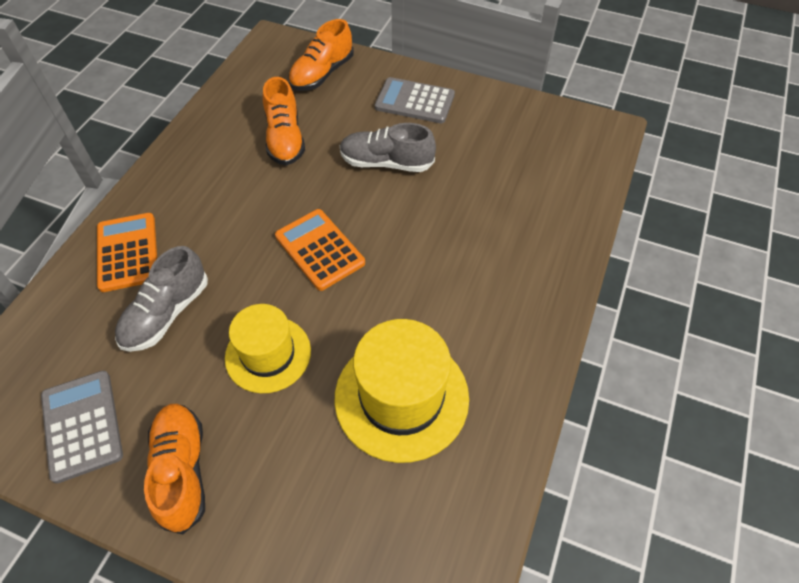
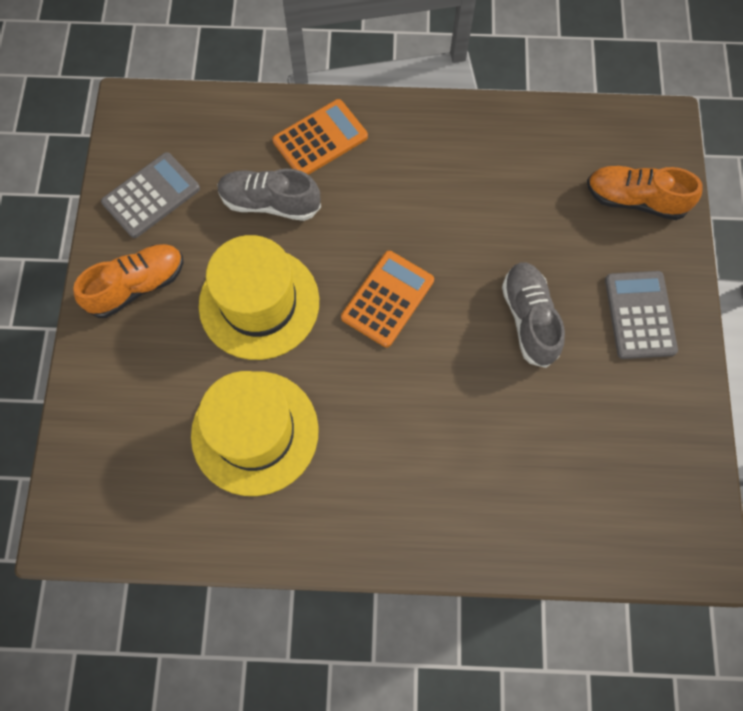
camera: 70 degrees right, 15 degrees up
yellow hat [225,304,311,393] -> yellow hat [199,235,319,360], size x1.51
orange shoe [263,77,305,166] -> none

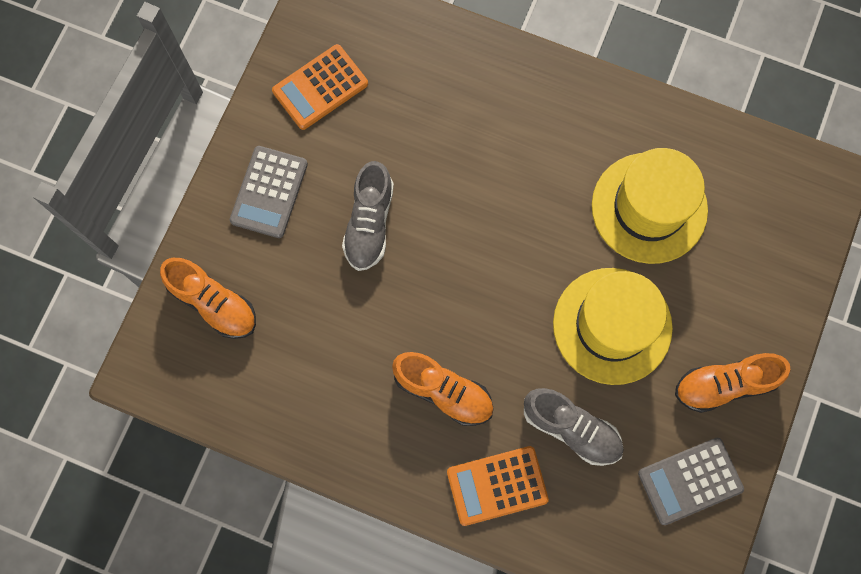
camera: 160 degrees left, 5 degrees up
orange calculator [341,251,434,347] -> orange calculator moved to [272,44,368,130]
none -> orange shoe [392,352,494,426]

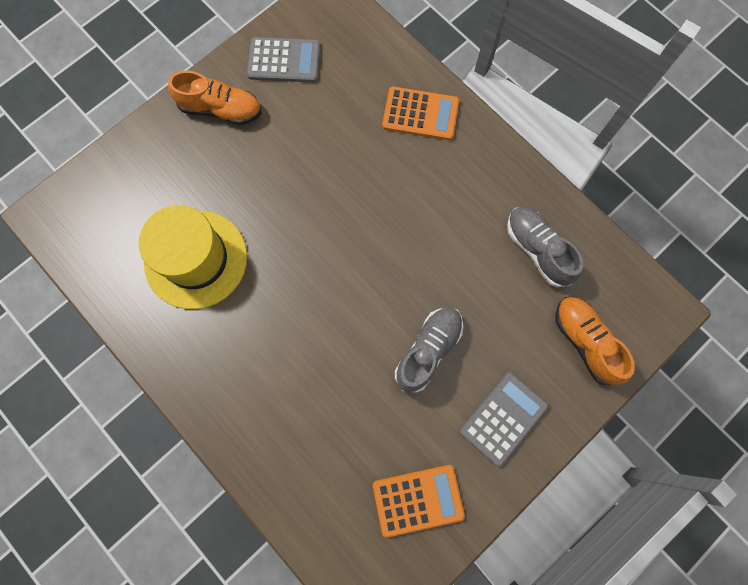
camera: 155 degrees left, 0 degrees up
orange shoe [392,352,494,426] -> none
grey shoe [524,388,624,466] -> grey shoe moved to [507,207,583,287]
yellow hat [553,268,673,385] -> none

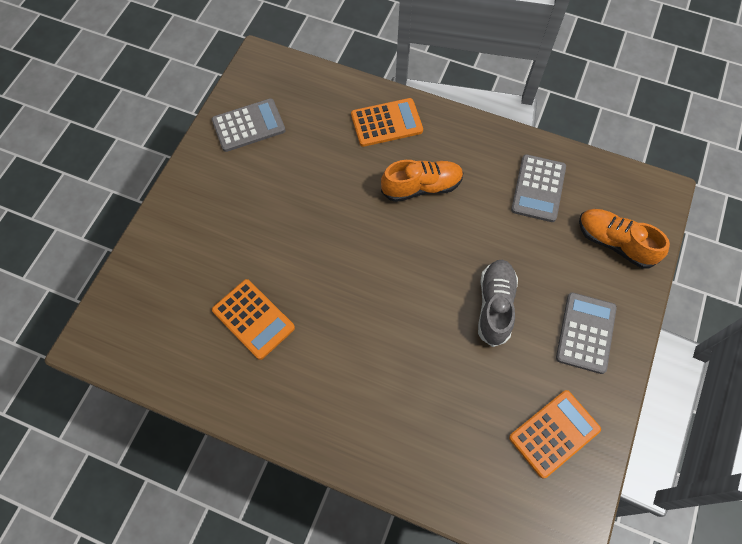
camera: 25 degrees left, 10 degrees down
yellow hat [139,205,247,309] -> orange calculator [212,279,295,360]
orange shoe [168,71,262,125] -> orange shoe moved to [381,160,464,202]
grey shoe [507,207,583,287] -> grey calculator [511,154,566,222]

